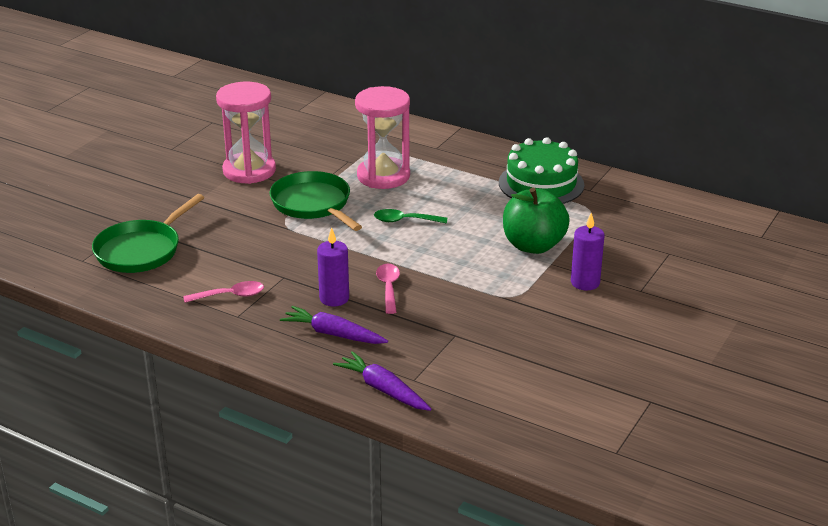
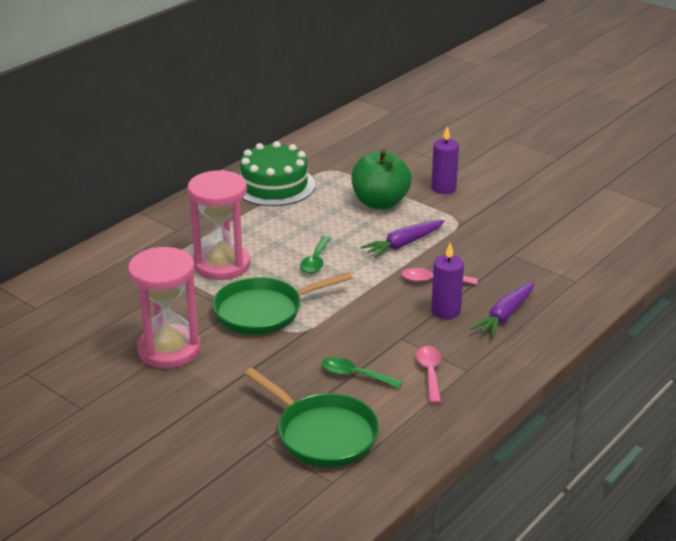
camera: 80 degrees left, 0 degrees up
purple carrot [333,351,431,411] -> purple carrot moved to [361,220,445,258]
none -> green spoon [322,357,403,389]

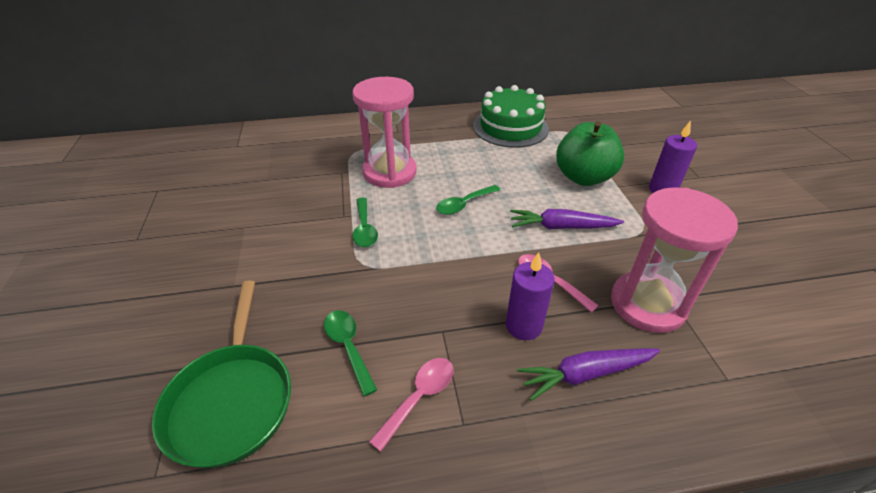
camera: 40 degrees right, 10 degrees up
pink hourglass [128,247,201,368] -> pink hourglass moved to [611,187,738,333]
green pan [212,272,352,335] -> green spoon [353,198,378,247]

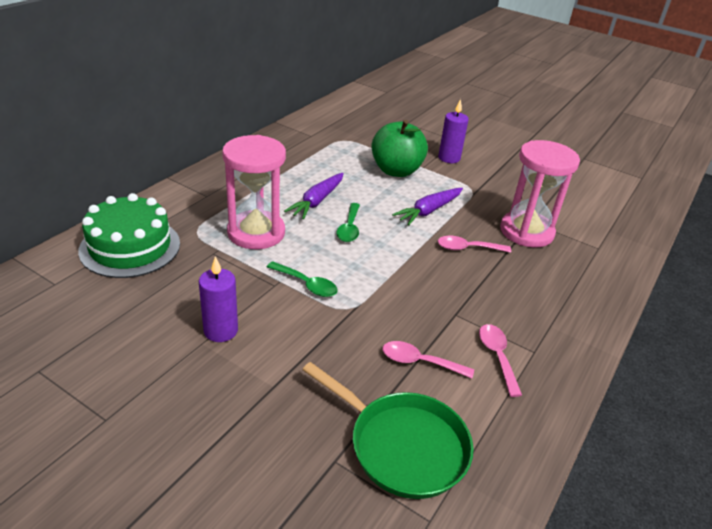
camera: 50 degrees left, 5 degrees down
green spoon [324,310,377,396] -> pink spoon [383,341,474,378]
green cake [473,85,549,148] -> green cake moved to [78,193,180,278]
purple candle [506,252,555,340] -> purple candle moved to [199,256,238,342]
purple carrot [517,348,660,401] -> purple carrot moved to [284,173,344,219]

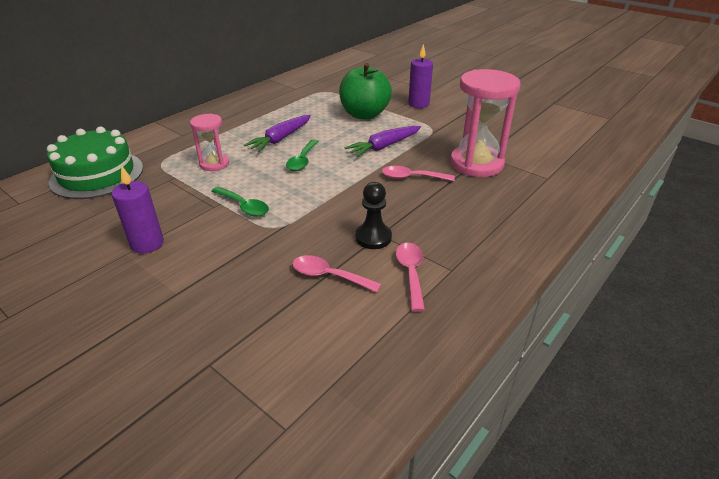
camera: 10 degrees right, 0 degrees up
pink hourglass [222,135,286,249] -> pink hourglass [190,114,229,171], size x0.55
green pan [302,362,474,499] -> none
none -> black pawn [355,182,392,249]

